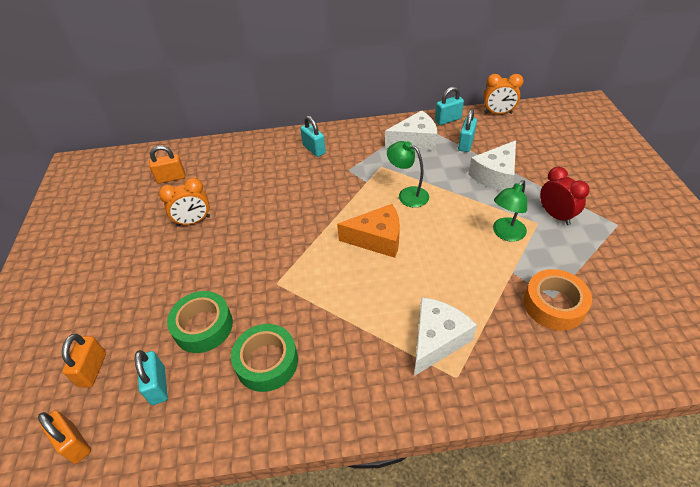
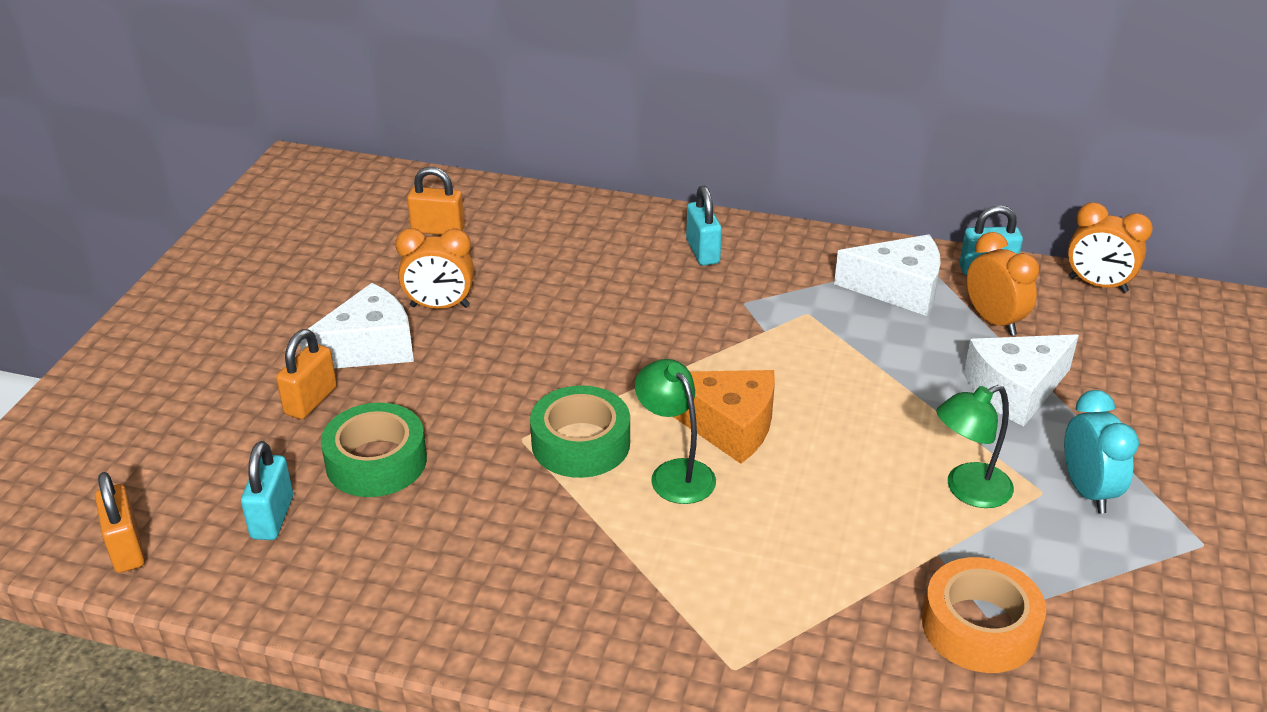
camera: 20 degrees right, 10 degrees down
orange padlock [62,334,106,387] -> orange padlock moved to [276,329,337,419]
green tape [231,324,298,392] -> green tape moved to [530,385,630,478]
green lamp [387,141,429,208] -> green lamp moved to [635,359,716,504]
white cheese [414,297,477,376] -> white cheese moved to [300,283,414,368]
turquoise padlock [458,109,477,152] -> orange clock [966,232,1039,336]
red clock [540,167,590,225] -> turquoise clock [1064,390,1139,513]

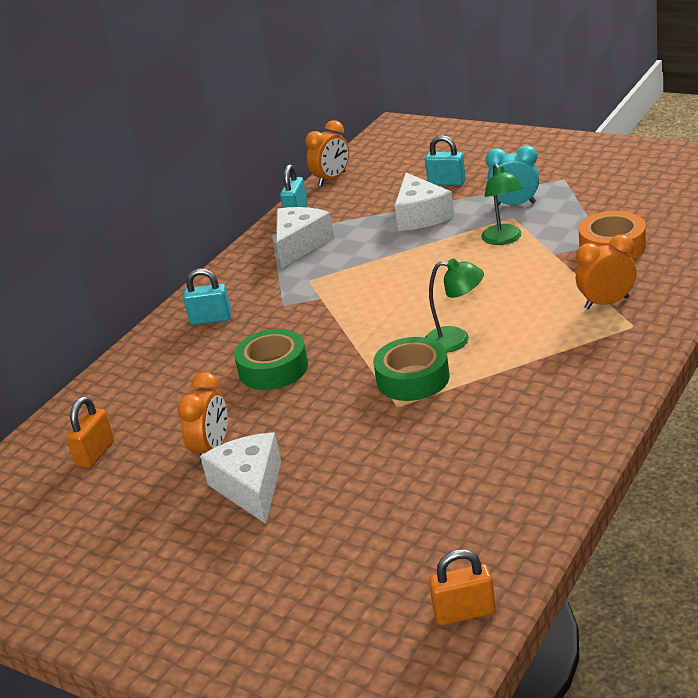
camera: 70 degrees left, 5 degrees down
turquoise padlock [241,441,293,540] -> turquoise padlock moved to [425,135,466,186]
orange padlock [276,329,337,419] -> none
green tape [321,403,427,497] -> green tape moved to [234,329,308,390]
green lamp [635,359,716,504] -> green lamp turned 150 degrees counterclockwise [425,258,484,352]
orange cheese [674,370,775,464] -> none
orange clock [966,232,1039,336] -> orange clock moved to [576,234,637,309]

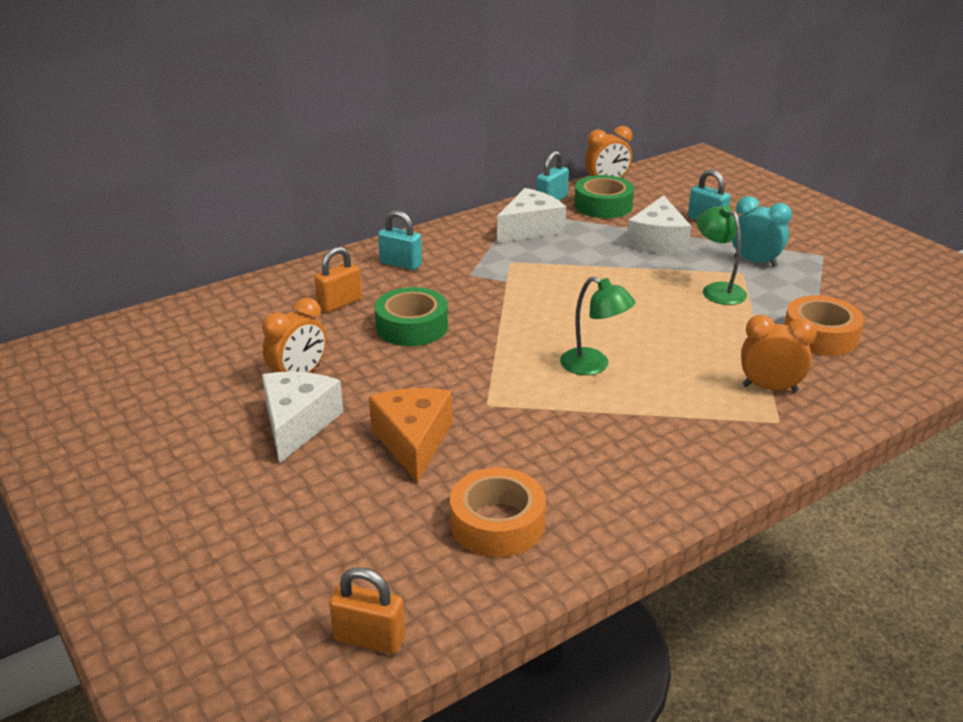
camera: 20 degrees right, 0 degrees up
orange padlock [66,396,114,468] -> orange padlock moved to [314,247,362,313]
green tape [373,337,450,401] -> green tape moved to [574,175,634,218]
green lamp [481,163,523,245] -> green lamp turned 135 degrees clockwise [697,205,747,305]
none -> orange cheese [369,388,452,483]
none -> orange tape [450,468,546,557]

